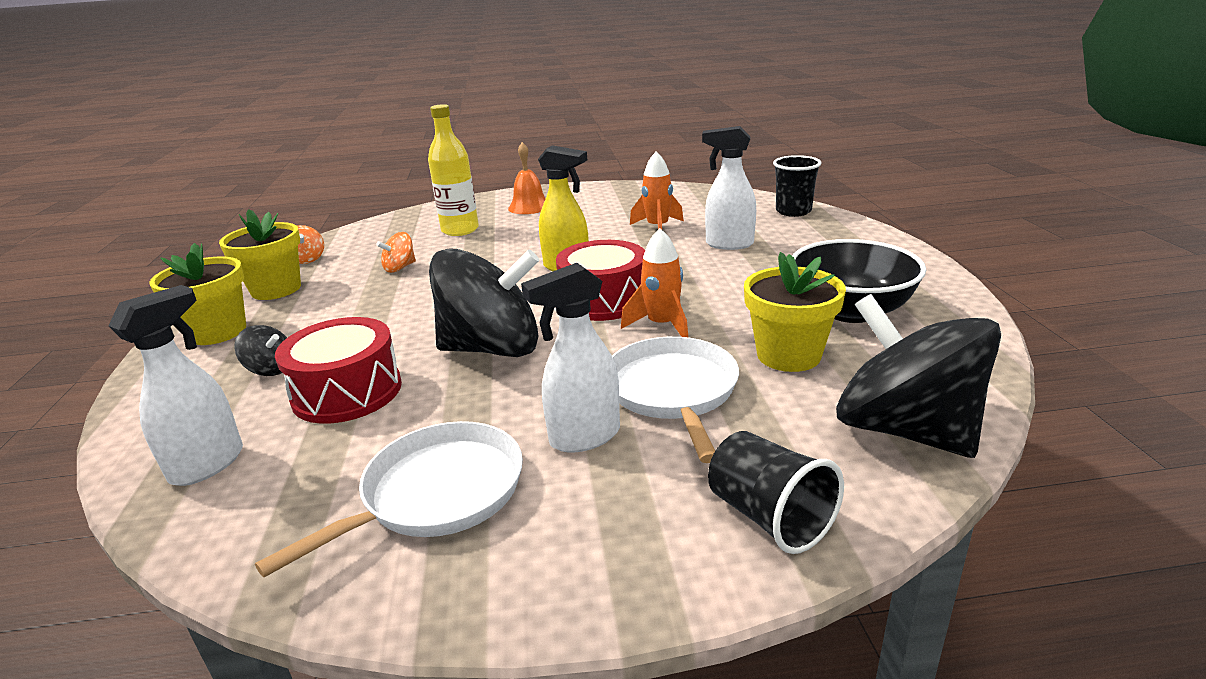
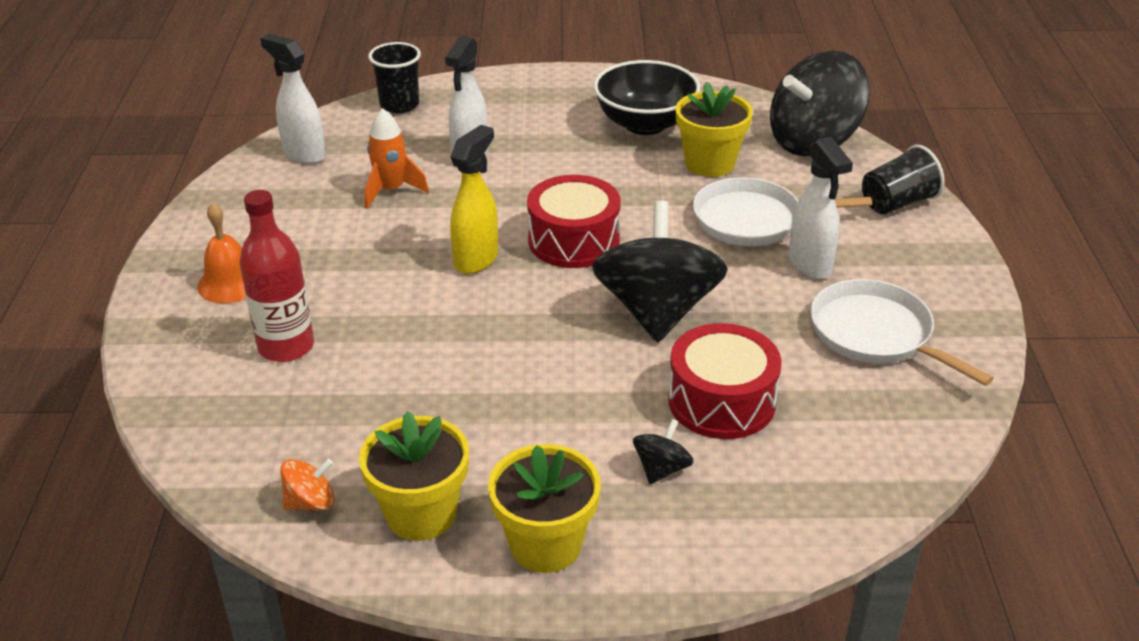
camera: 85 degrees left, 10 degrees up
white spray bottle [108,285,243,486] -> white spray bottle moved to [260,34,326,164]
orange spinning top [376,232,416,273] -> none
yellow bottle [428,104,479,236] -> red bottle [240,190,314,362]
orange rocket [621,228,688,337] -> none

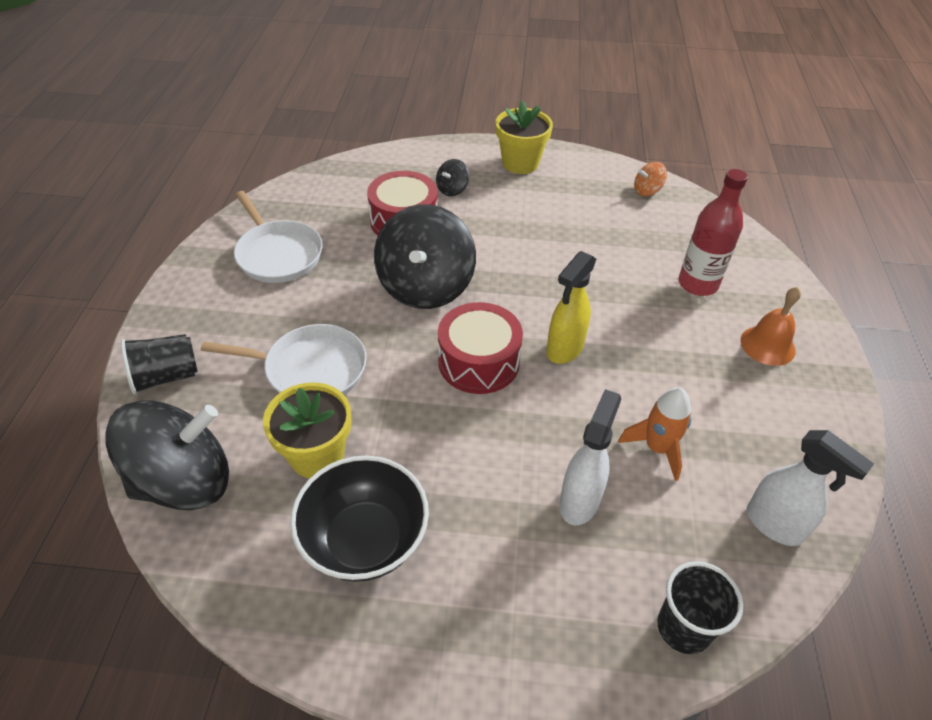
camera: 175 degrees left, 10 degrees up
yellow flower pot [359,411,469,541] -> none
white spray bottle [789,137,853,279] -> none

